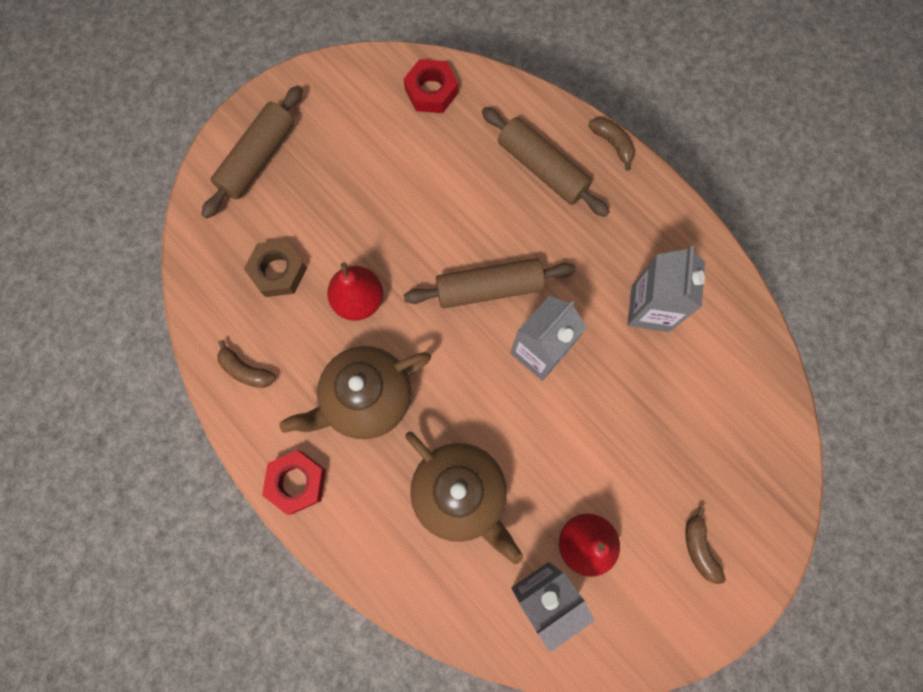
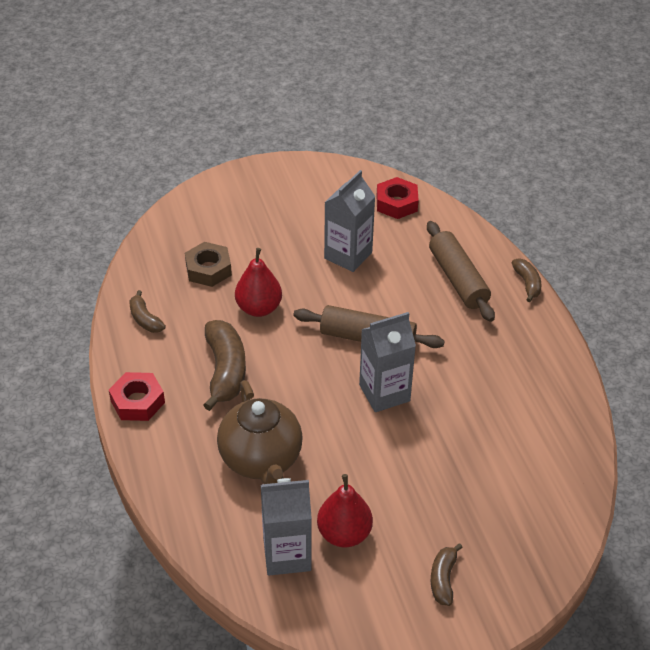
camera: 25 degrees right, 30 degrees down
brown rolling pin [201,85,303,219] -> none
brown teapot [279,346,431,439] -> brown banana [203,320,246,411]
grey carton [628,246,705,332] -> grey carton moved to [324,170,376,272]

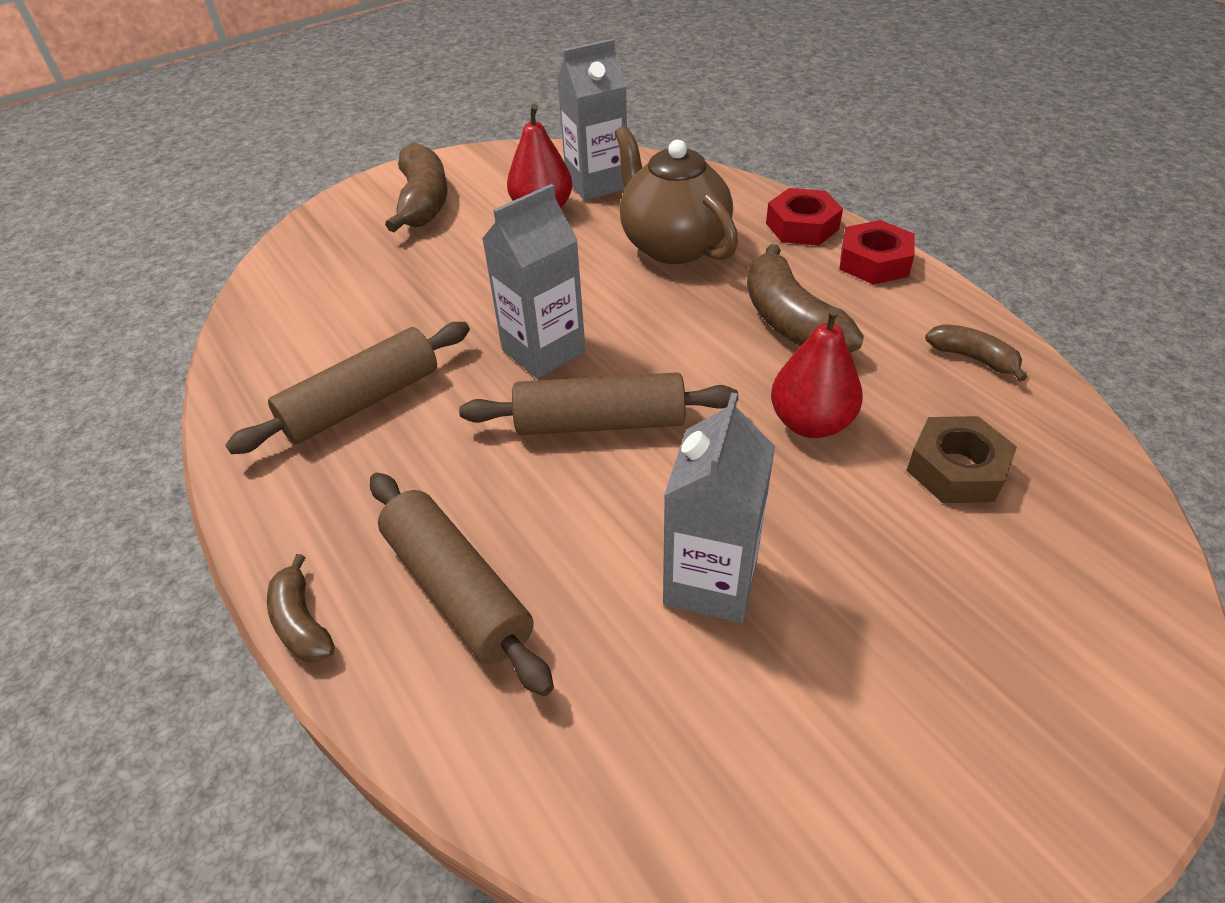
camera: 165 degrees right, 0 degrees up
red nut [377,177,419,219] -> red nut moved to [766,188,843,246]
brown banana [431,543,463,606] -> brown banana [385,143,448,232], size x1.81
none -> brown rolling pin [225,322,470,454]

